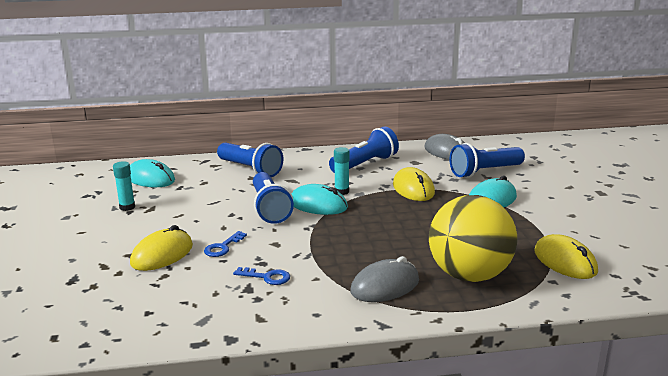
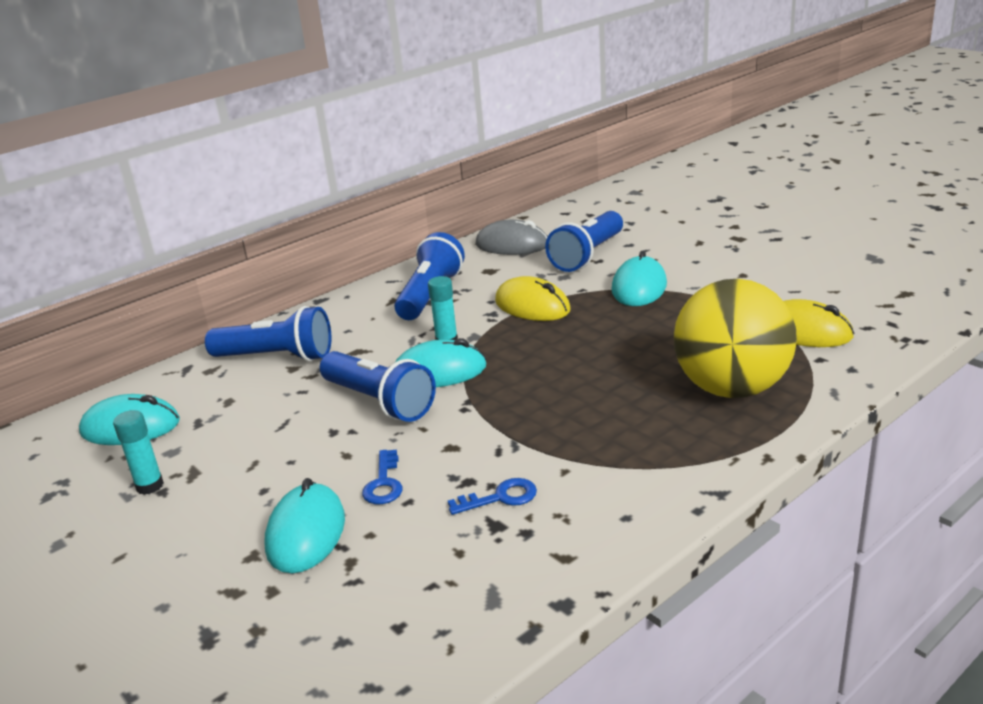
camera: 30 degrees left, 5 degrees up
yellow mouse [130,225,193,271] -> turquoise mouse [265,478,345,573]
grey mouse [350,256,419,302] -> none

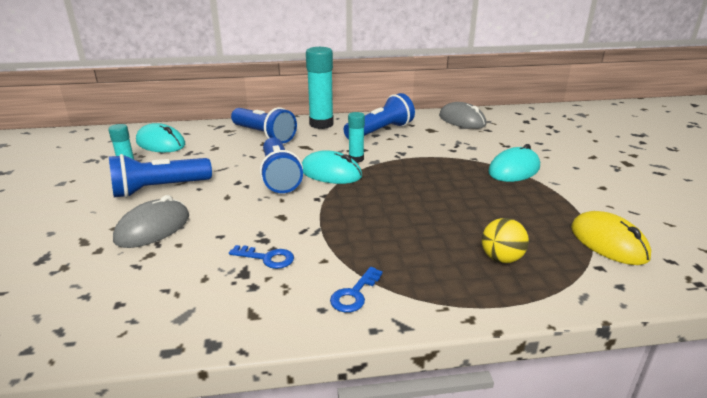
camera: 30 degrees right, 0 degrees up
turquoise mouse [265,478,345,573] -> grey mouse [113,195,189,248]
blue key [362,449,402,504] -> blue key moved to [330,267,383,313]
yellow mouse [495,276,571,321] -> none
blue flashlight [545,211,623,272] -> blue flashlight moved to [109,154,212,198]
yellow ball [674,279,797,398] -> yellow ball [482,218,529,263], size x0.45
none -> turquoise glue stick [306,47,334,129]

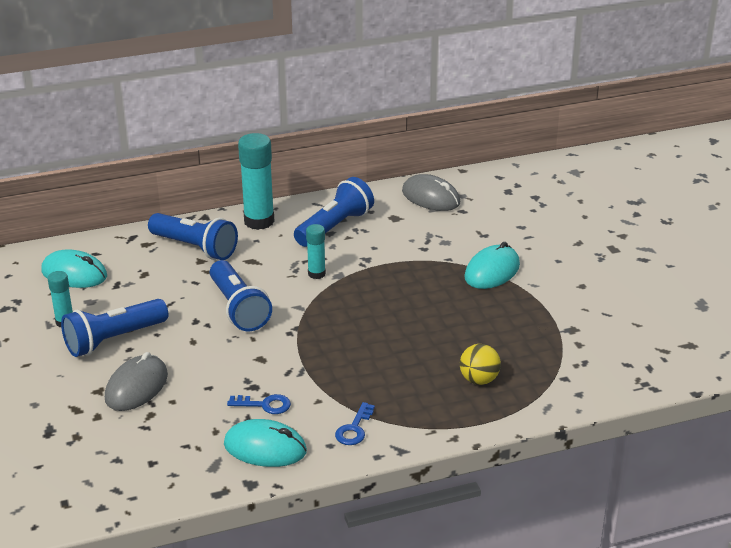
camera: 10 degrees left, 5 degrees up
turquoise mouse [302,150,362,184] -> turquoise mouse moved to [224,419,307,467]
yellow mouse [571,211,651,265] -> none

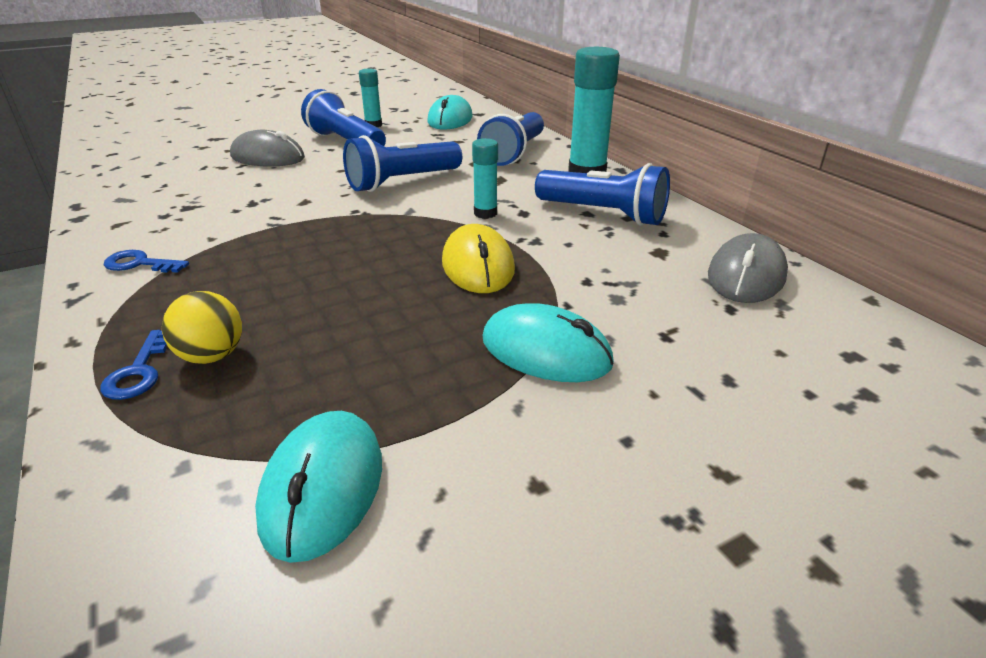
camera: 80 degrees right, 0 degrees up
turquoise mouse [224,419,307,467] -> turquoise mouse moved to [255,411,382,563]
blue key [227,394,291,414] -> blue key moved to [100,330,167,400]
none -> yellow mouse [442,224,515,293]

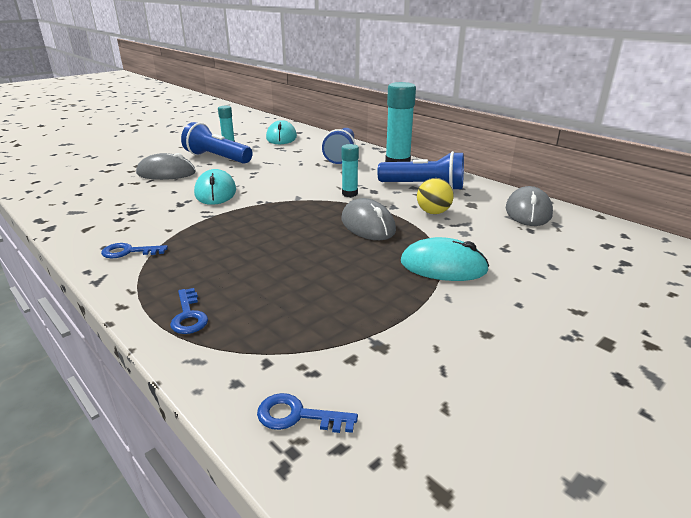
camera: 15 degrees left, 5 degrees down
yellow ball [162,291,242,364] -> yellow ball moved to [417,178,454,214]
turquoise mouse [255,411,382,563] -> turquoise mouse moved to [194,169,236,205]
blue flashlight [343,135,462,192] -> none
yellow mouse [442,224,515,293] -> grey mouse [342,198,396,240]
none -> blue key [257,393,358,433]

